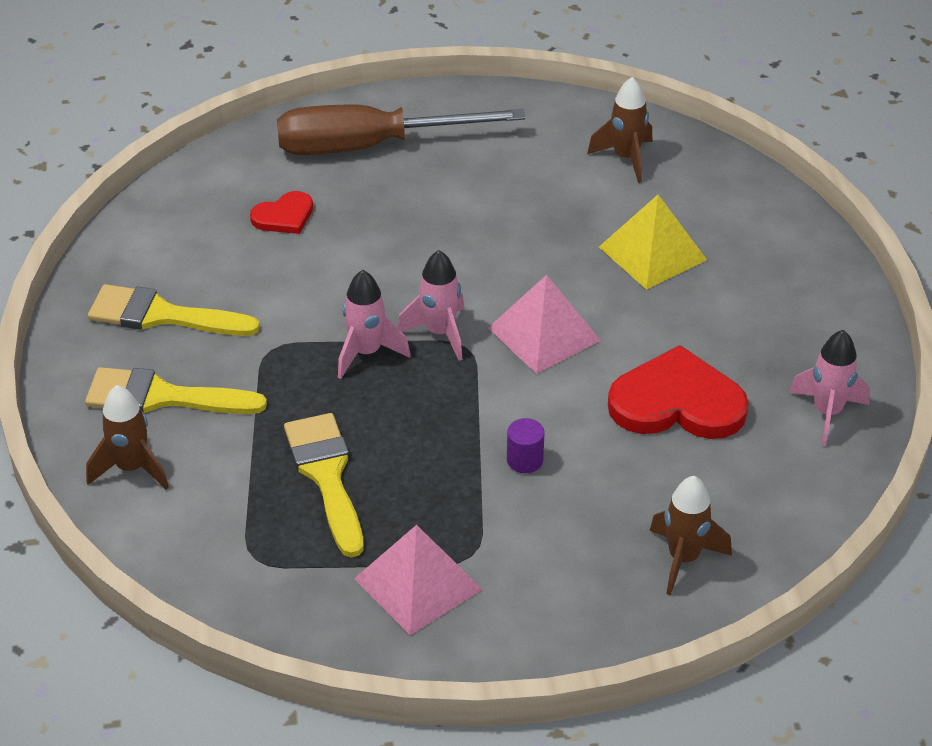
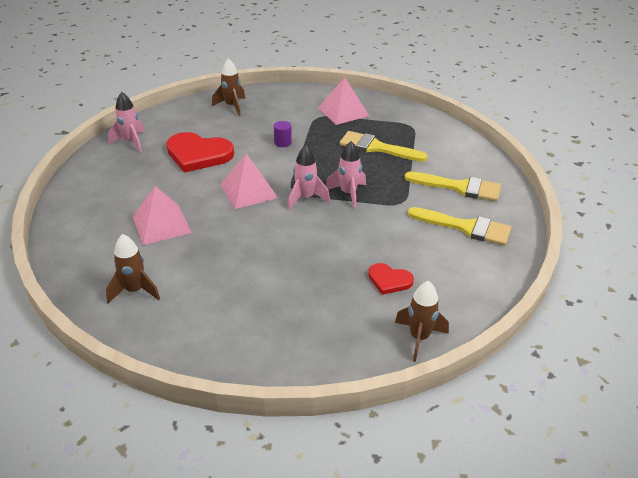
camera: 170 degrees left, 5 degrees down
brown rocket [86,385,169,489] -> brown rocket moved to [395,281,449,362]
red heart [250,191,313,234] -> red heart turned 135 degrees counterclockwise [368,263,414,295]
brown screwdriver [277,105,525,155] -> none
yellow brush [284,413,364,558] -> yellow brush turned 120 degrees clockwise [339,131,428,162]
yellow pyramid [599,195,707,290] -> pink pyramid [133,186,192,245]

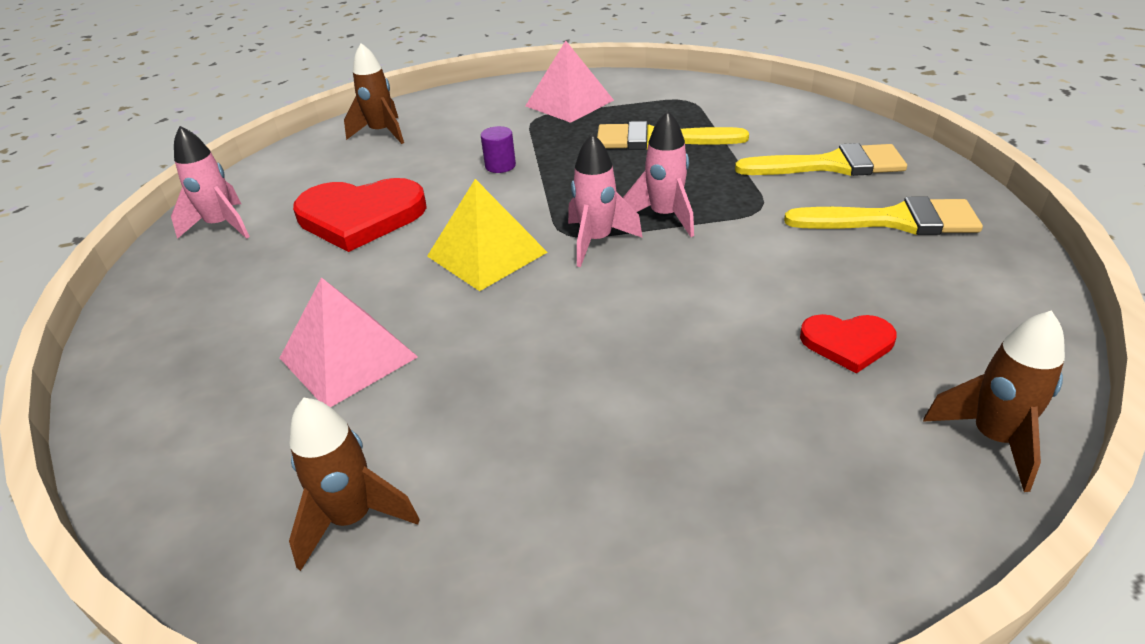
camera: 15 degrees left, 0 degrees up
pink pyramid [220,153,278,209] -> yellow pyramid [427,179,548,291]

